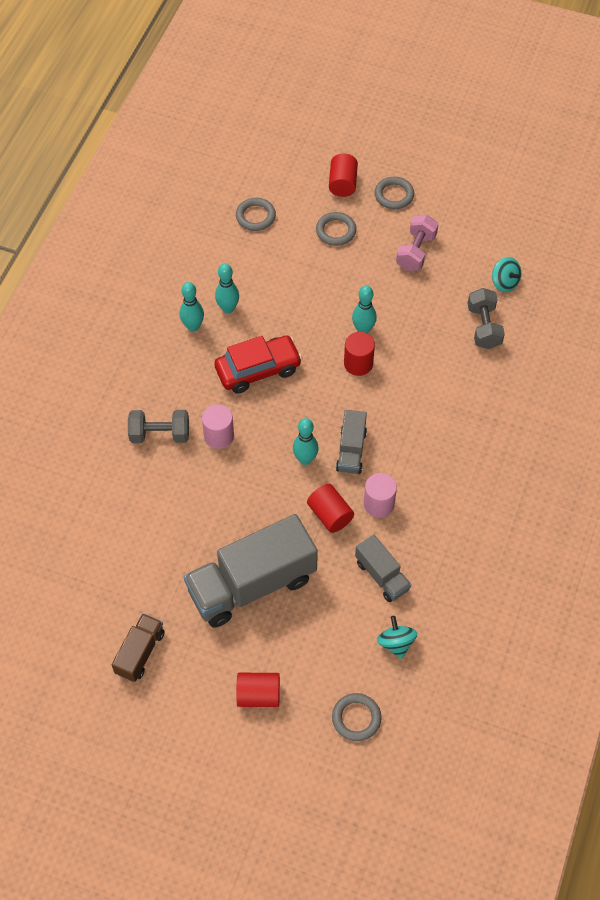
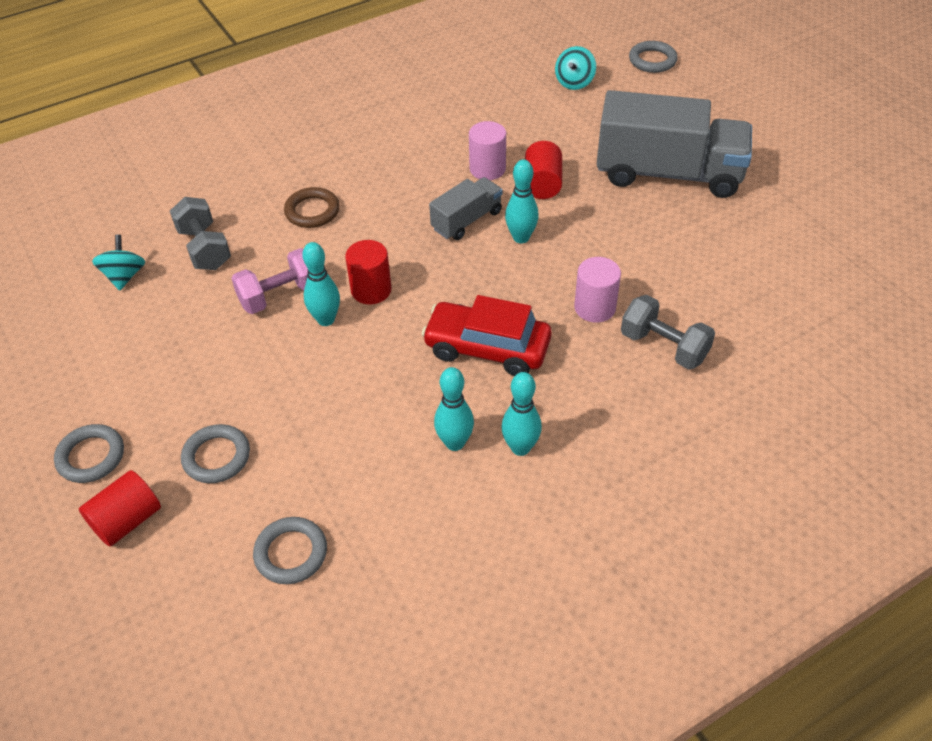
camera: 140 degrees left, 10 degrees down
brown truck [112,613,165,682] -> none
red cylinder [236,673,280,707] -> none
grey truck [355,534,411,602] -> none
pink dumbbell [396,215,438,271] -> pink dumbbell moved to [231,248,308,314]
grey dumbbell [467,288,505,349] -> grey dumbbell turned 60 degrees counterclockwise [170,197,231,270]
none -> brown ring [284,187,340,228]

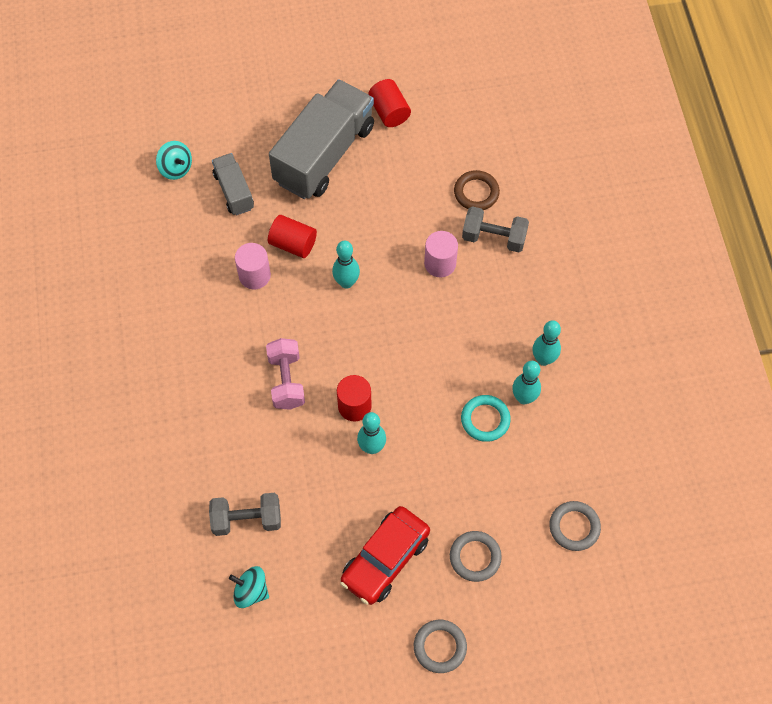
camera: 70 degrees left, 15 degrees up
red cylinder [79,470,161,547] -> red cylinder moved to [368,79,411,127]
pink dumbbell [231,248,308,314] -> pink dumbbell moved to [266,338,305,410]
brown ring [284,187,340,228] -> brown ring moved to [454,170,500,210]
red car [422,295,552,376] -> red car moved to [340,506,430,605]
grey truck [429,177,503,240] -> grey truck moved to [212,153,254,215]
grey dumbbell [621,295,715,369] -> grey dumbbell turned 45 degrees clockwise [462,206,529,252]
grey ring [629,41,678,73] -> none
none -> turquoise ring [461,395,511,442]

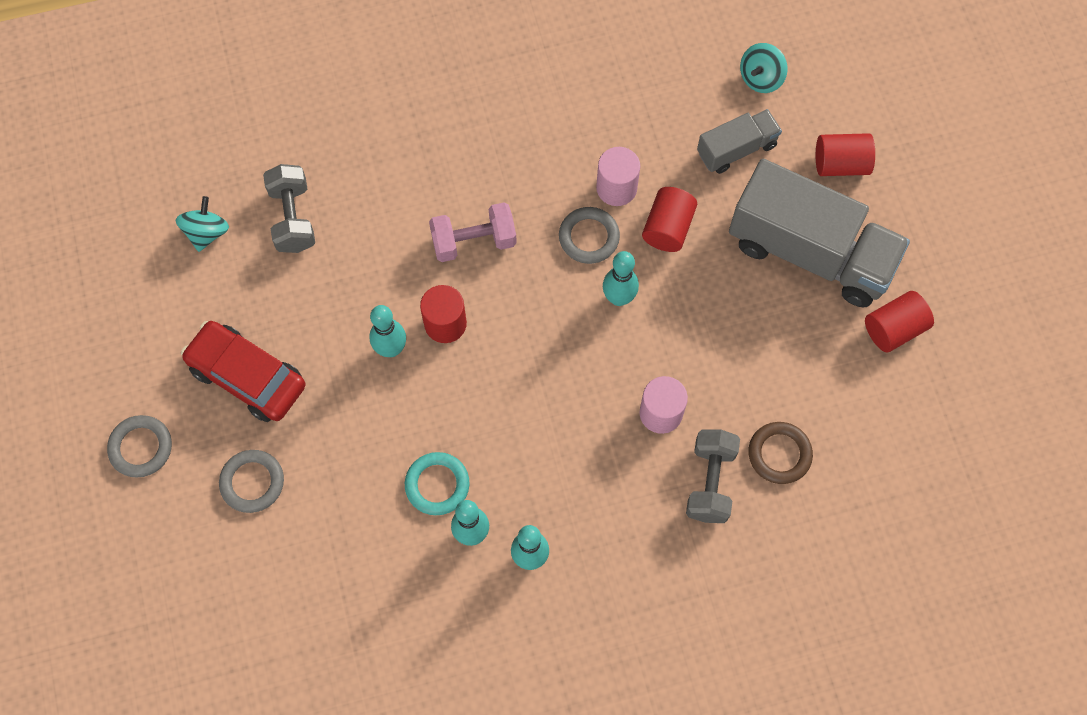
camera: 85 degrees right, 5 degrees up
grey ring [549,501,601,551] -> grey ring moved to [559,207,620,264]
none -> red cylinder [816,133,875,176]

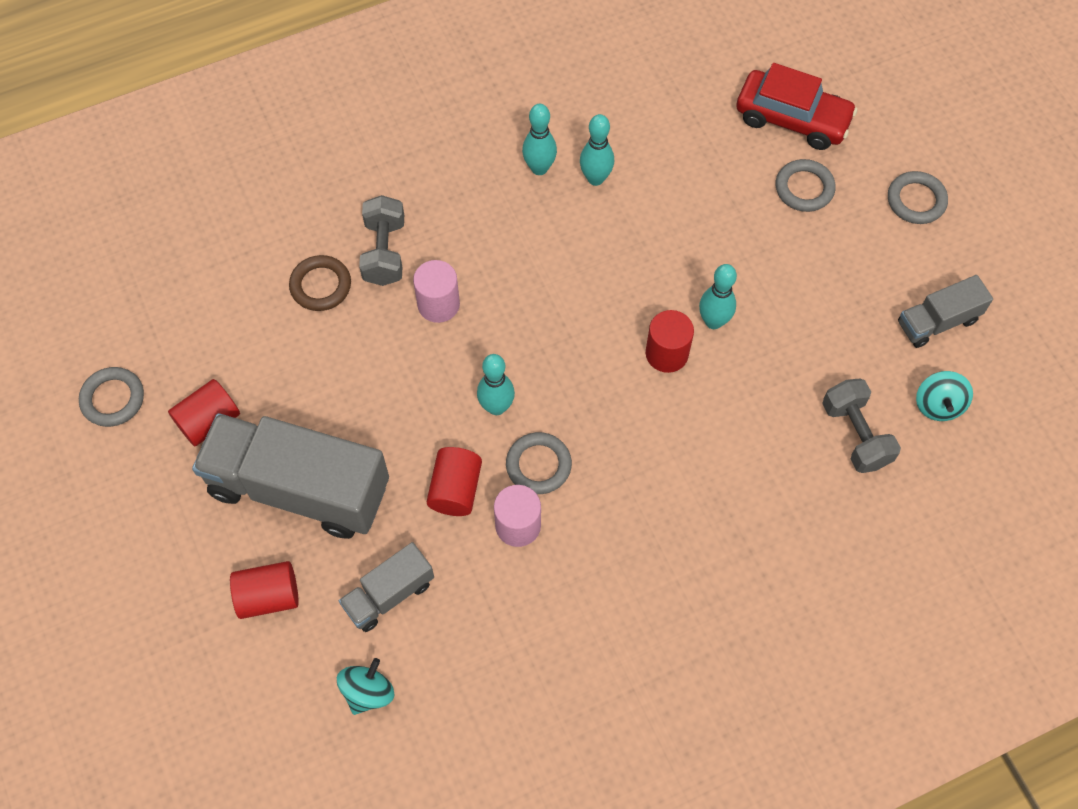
camera: 170 degrees right, 5 degrees down
red car [181,321,306,422] -> red car moved to [736,63,858,150]
turquoise ring [405,452,470,515] -> none
pink dumbbell [429,202,517,262] -> none
none -> grey ring [79,367,144,427]
none -> grey truck [898,275,993,348]

